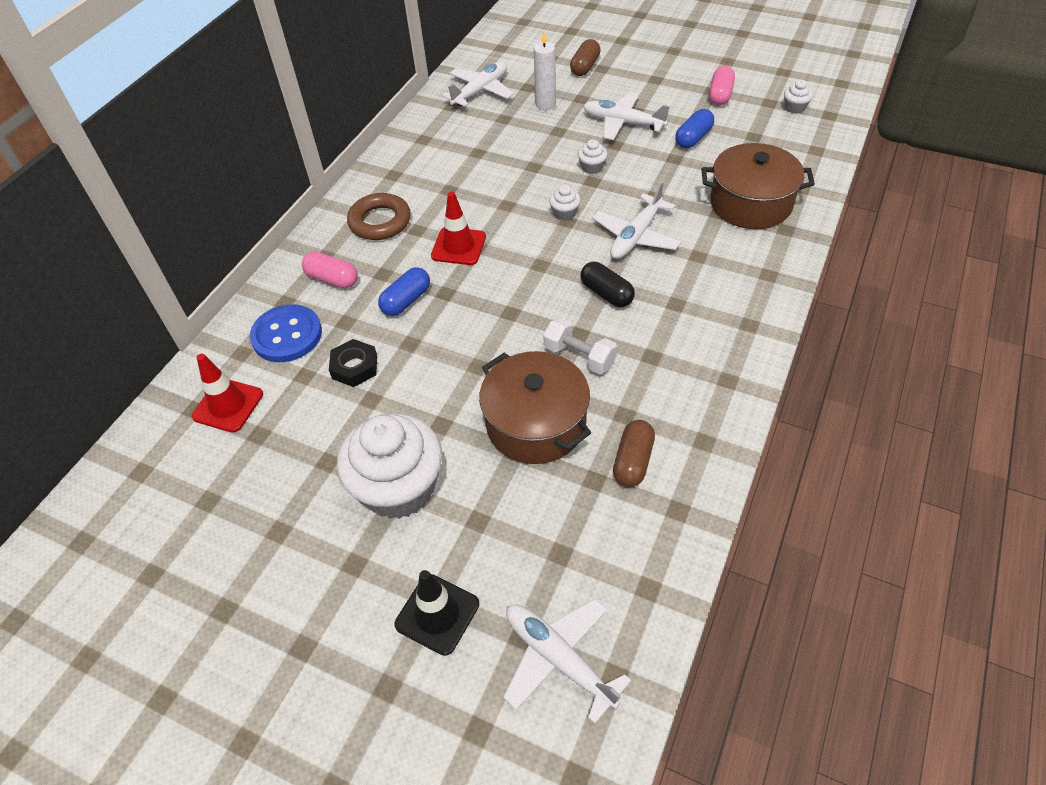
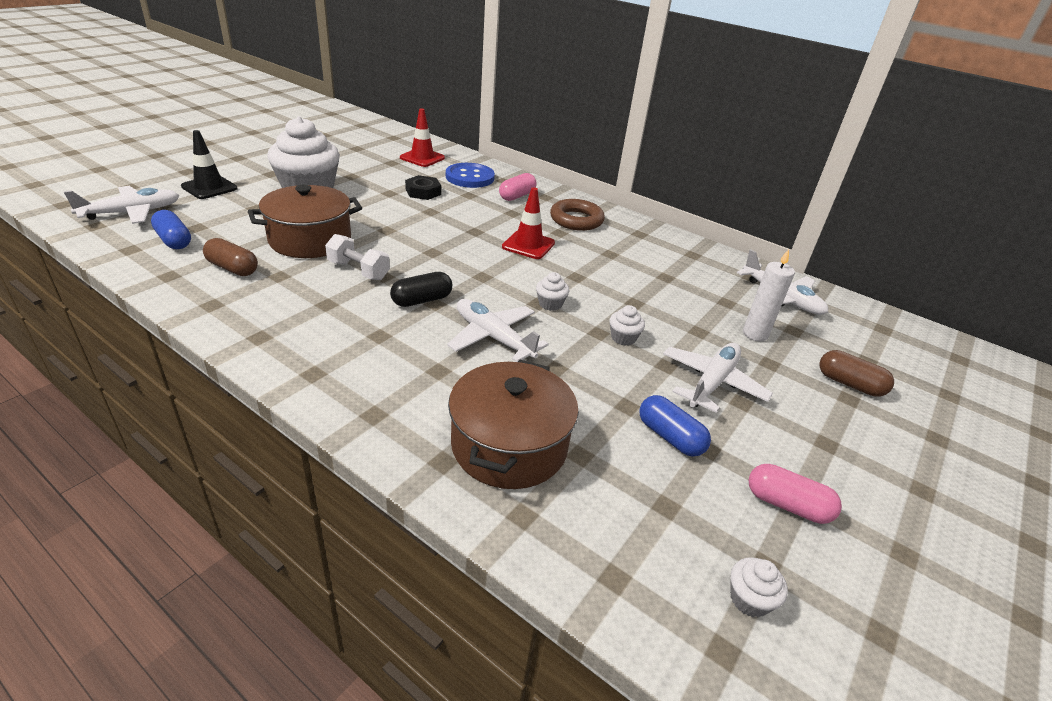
camera: 95 degrees right, 15 degrees down
blue capsule [378,267,430,316] -> blue capsule moved to [151,210,191,249]
white dumbbell [543,317,617,374] -> white dumbbell turned 75 degrees clockwise [325,234,390,280]

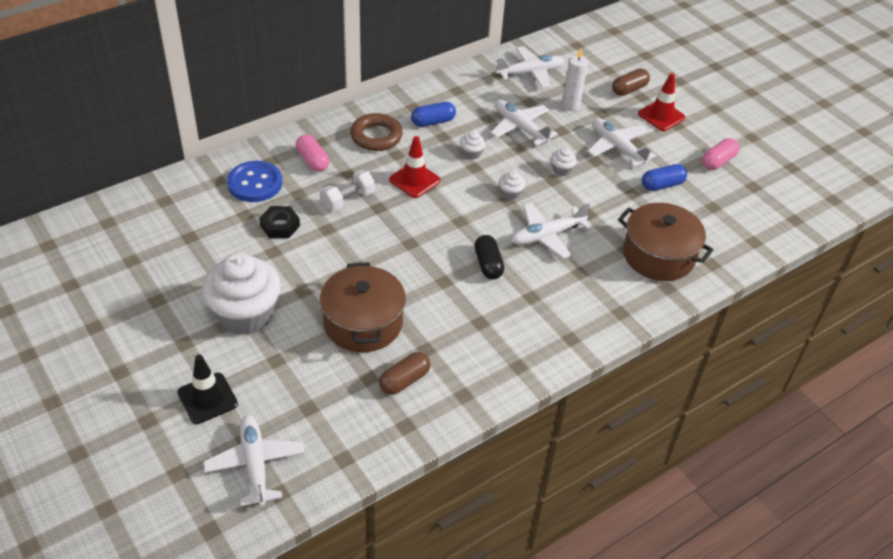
camera: 70 degrees left, 10 degrees up
blue capsule [151,210,191,249] -> blue capsule moved to [411,102,456,127]
white dumbbell [325,234,390,280] -> white dumbbell moved to [321,170,375,211]
red traffic cone [400,108,445,167] -> red traffic cone moved to [638,73,685,131]
white cupcake [730,557,788,618] -> white cupcake moved to [460,131,485,160]
none -> white plane [491,100,558,146]

